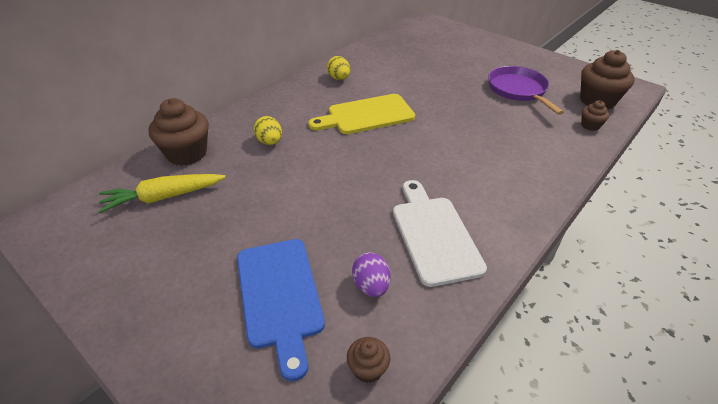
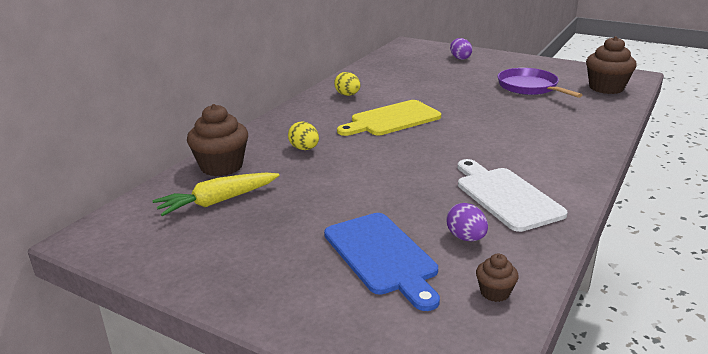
camera: 10 degrees left, 15 degrees down
brown cupcake [581,101,609,131] -> none
none -> purple egg [450,38,472,60]

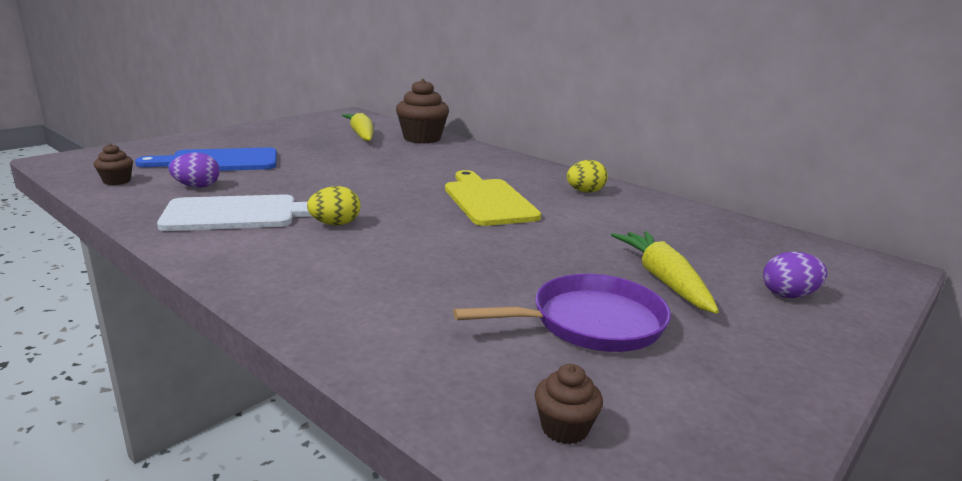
camera: 100 degrees right, 5 degrees down
yellow egg [288,122,319,150] -> yellow egg moved to [307,186,360,225]
brown cupcake [586,36,637,94] -> brown cupcake [535,364,603,444], size x0.50
none -> yellow carrot [611,231,719,313]

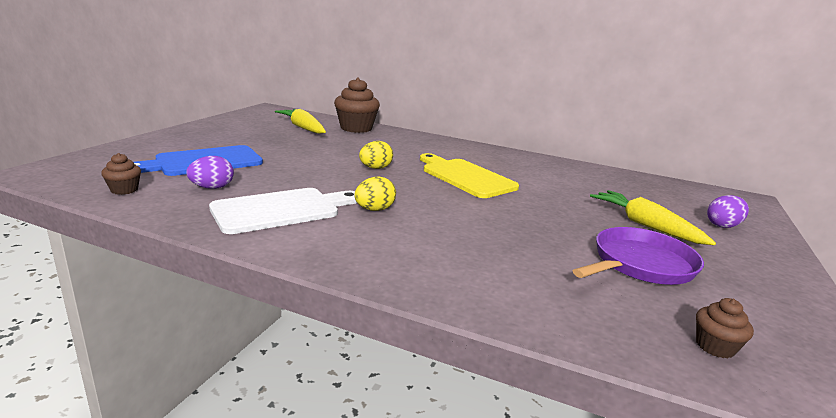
camera: 20 degrees left, 0 degrees up
yellow egg [567,160,608,193] -> yellow egg moved to [359,141,393,169]

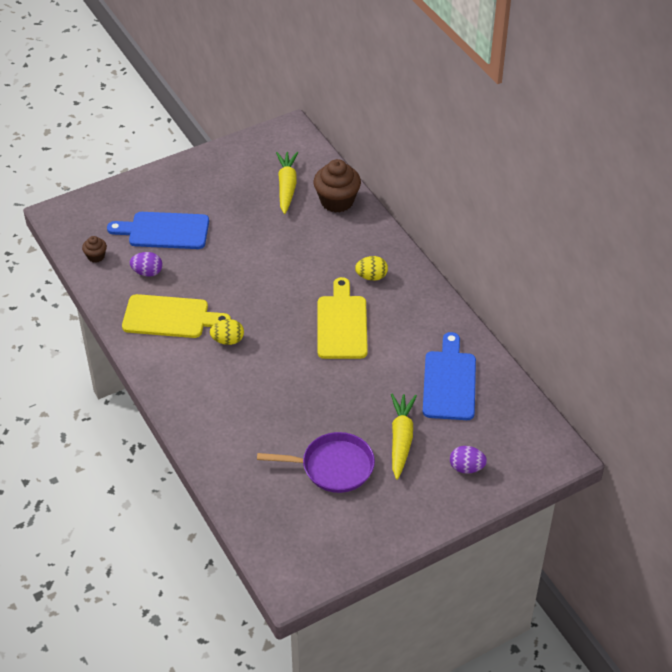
camera: 40 degrees right, 25 degrees up
white cutting board [209,188,357,234] -> yellow cutting board [122,294,231,338]
yellow egg [359,141,393,169] -> yellow egg moved to [355,256,388,281]
brown cupcake [696,298,754,358] -> none
none -> blue cutting board [423,332,476,420]

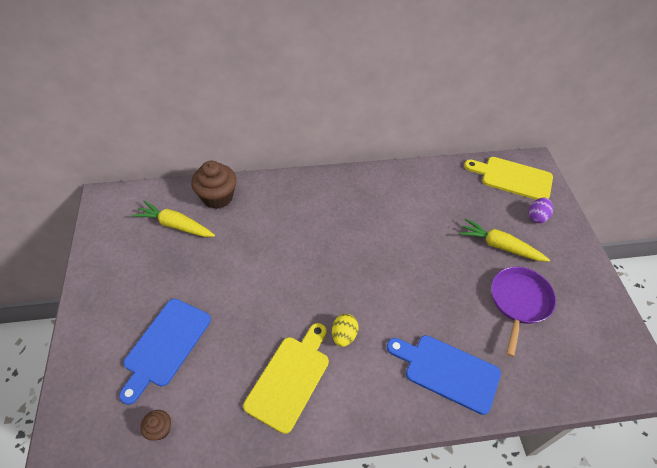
camera: 70 degrees left, 5 degrees up
purple egg [130,252,162,277] -> none
yellow cutting board [318,277,368,359] -> yellow cutting board moved to [464,157,553,200]
yellow egg [355,256,388,281] -> none
blue cutting board [423,332,476,420] -> blue cutting board moved to [387,335,501,415]

